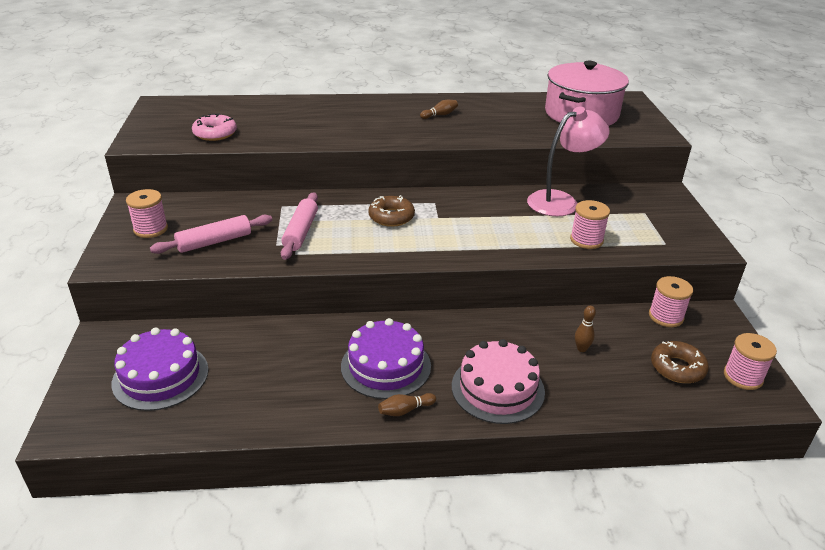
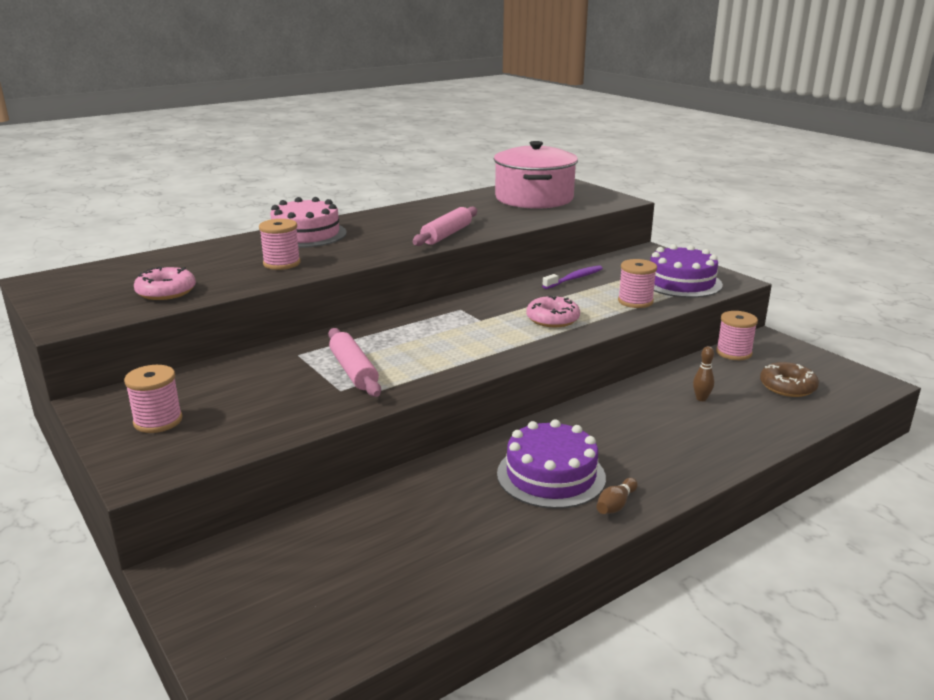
camera: 30 degrees left, 10 degrees down
purple cake [112,327,208,411] -> purple cake moved to [650,244,723,298]
pink rolling pin [150,215,272,254] -> pink rolling pin moved to [413,207,477,246]
brown donut [368,195,415,227] -> none
brown bowling pin [420,100,458,119] -> none
pink cake [452,339,545,424] -> pink cake moved to [270,197,347,248]
pink lamp [527,106,610,217] -> purple toothbrush [542,265,603,289]
pink spool [724,333,777,390] -> pink spool moved to [259,219,301,270]
none -> pink donut [526,296,580,327]

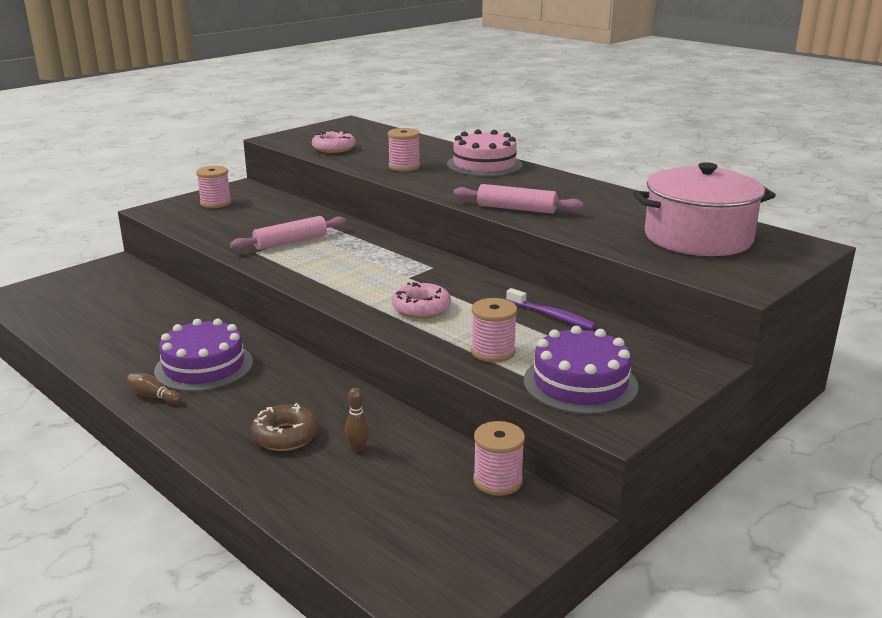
camera: 80 degrees right, 0 degrees up
brown donut [760,362,819,397] -> brown donut moved to [251,403,319,451]

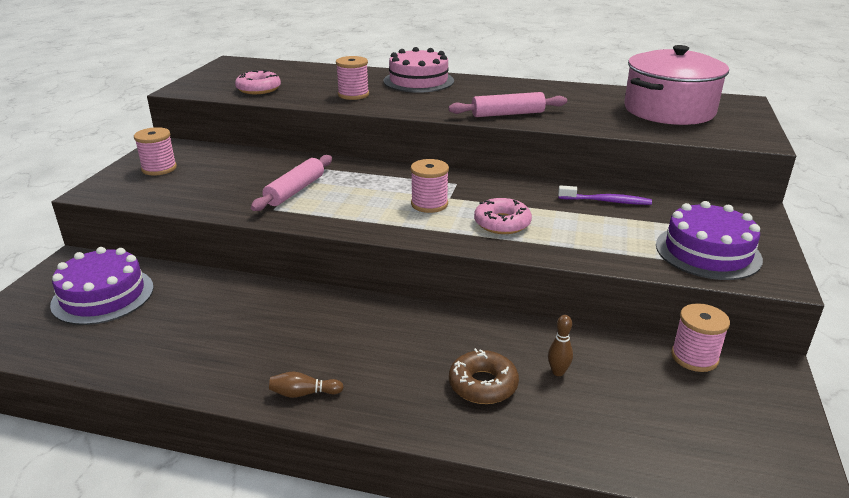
camera: 30 degrees left, 5 degrees up
purple cake [154,319,253,392] -> purple cake moved to [50,247,154,325]
pink spool [471,298,517,362] -> pink spool moved to [411,159,449,213]

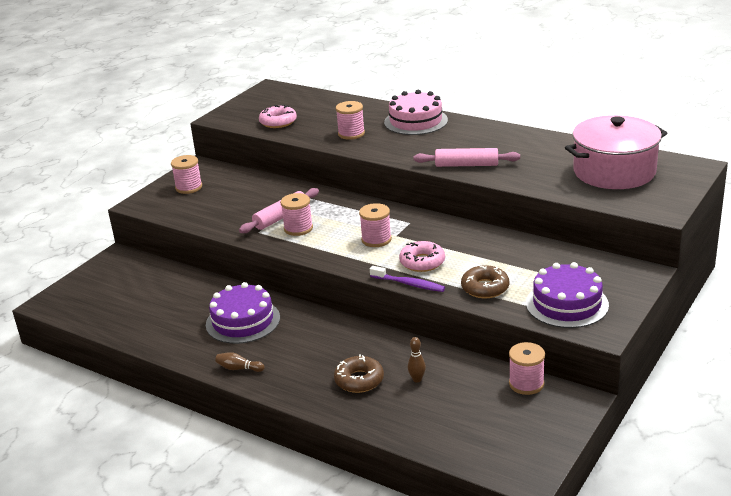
camera: 20 degrees right, 0 degrees up
purple cake [50,247,154,325] -> purple cake moved to [206,282,280,344]
purple toothbrush [558,185,652,205] -> purple toothbrush moved to [370,266,445,292]
none -> pink spool [280,193,313,236]
none -> brown donut [461,265,509,298]

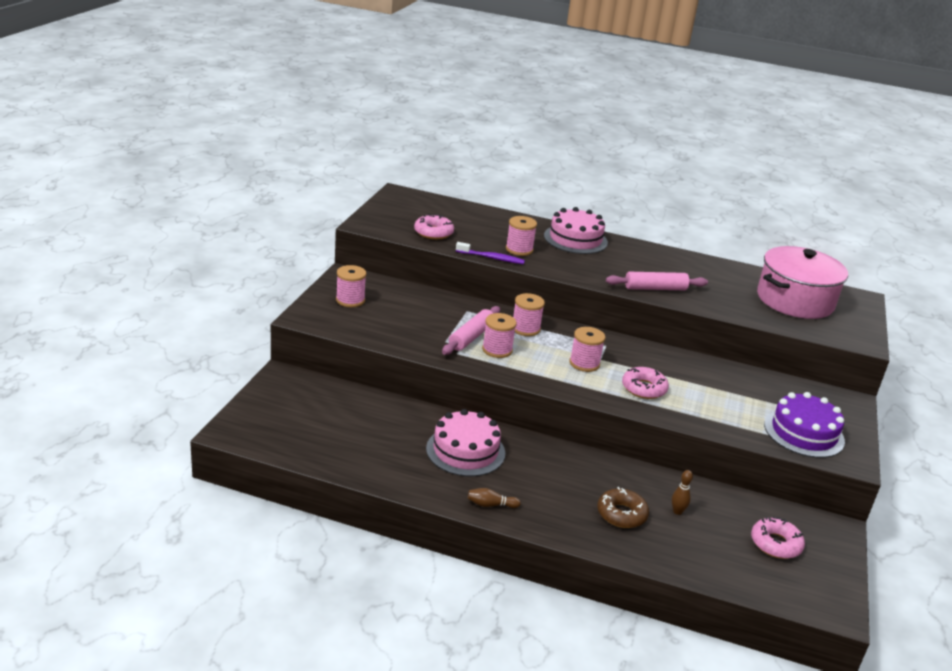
camera: 20 degrees left, 0 degrees up
purple cake [206,282,280,344] -> pink cake [426,409,505,477]
purple toothbrush [370,266,445,292] -> purple toothbrush moved to [456,242,525,264]
brown donut [461,265,509,298] -> none
pink spool [509,342,545,395] -> pink spool moved to [513,293,545,336]
none -> pink donut [751,517,805,559]

